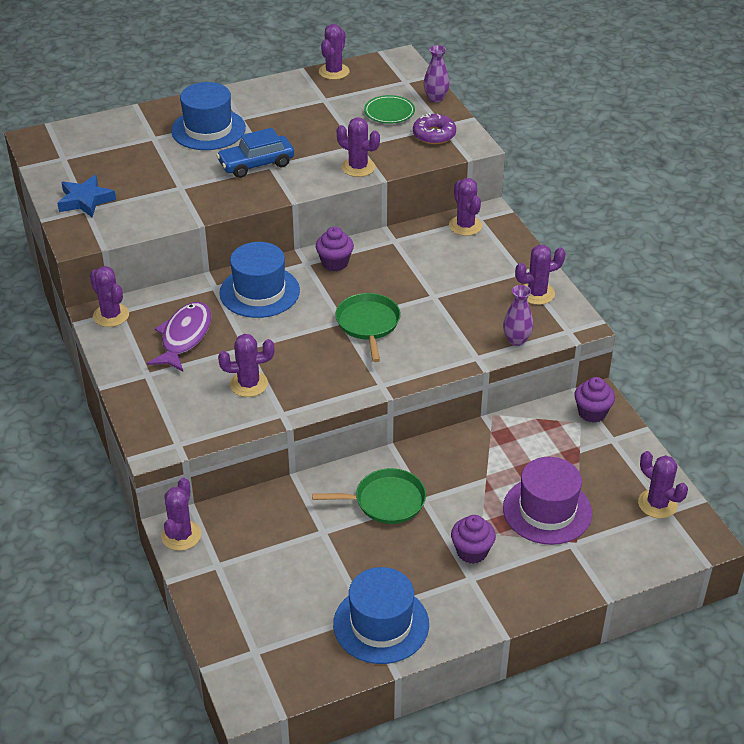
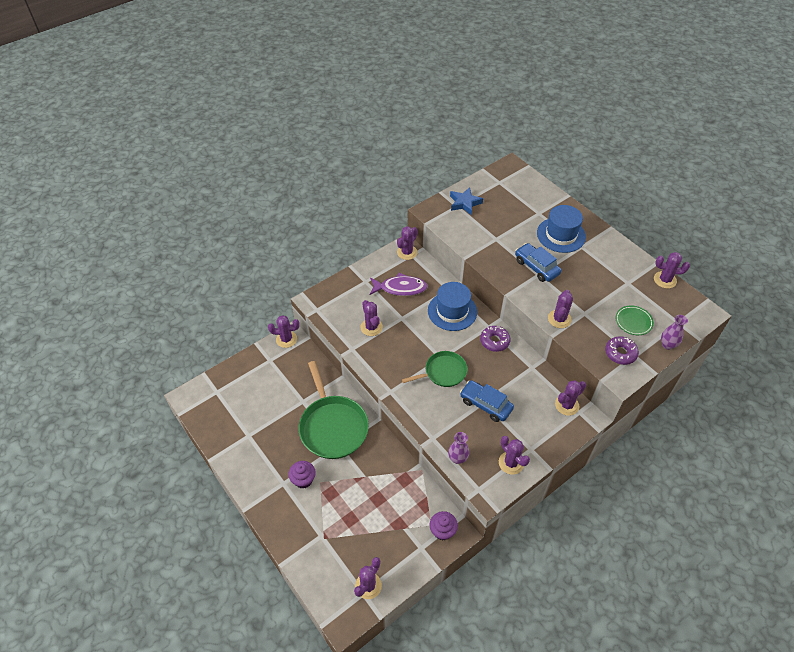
camera: 75 degrees right, 10 degrees up
green pan [312,468,426,524] -> green pan [299,361,369,459], size x1.67
purple cupcake [316,227,354,271] -> purple donut [480,326,511,352]
blue hat [333,567,429,664] -> none
purple hat [503,457,592,545] -> none
none -> blue car [460,380,514,422]

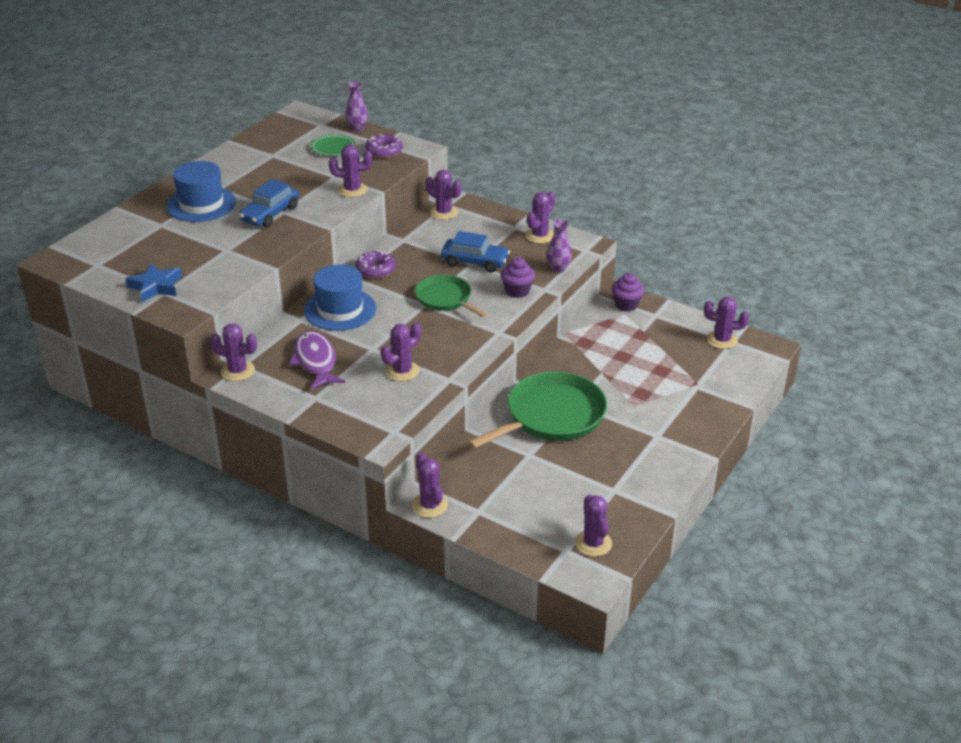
camera: 110 degrees left, 15 degrees down
purple cupcake [288,461,316,489] -> purple cupcake moved to [501,257,535,298]
blue car [460,380,514,422] -> blue car turned 90 degrees counterclockwise [441,231,510,272]
purple cactus [654,252,690,288] -> purple cactus moved to [575,494,612,557]

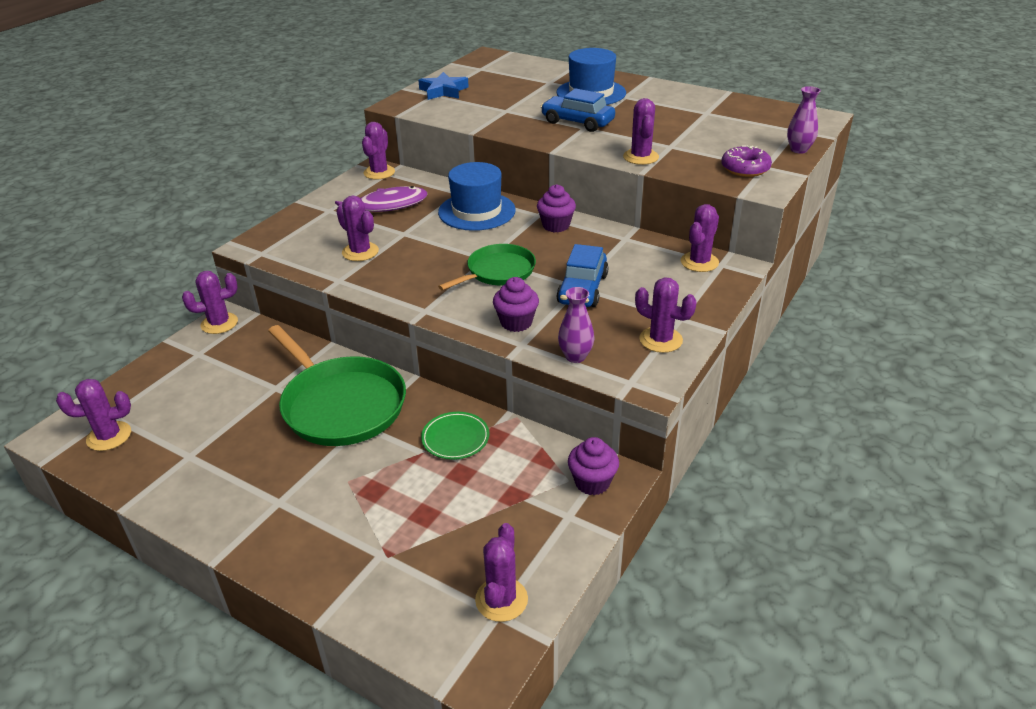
camera: 90 degrees right, 0 degrees up
green plate [311,134,355,156] -> green plate moved to [421,412,489,460]
purple donut [356,250,396,279] -> purple cupcake [537,184,576,233]

